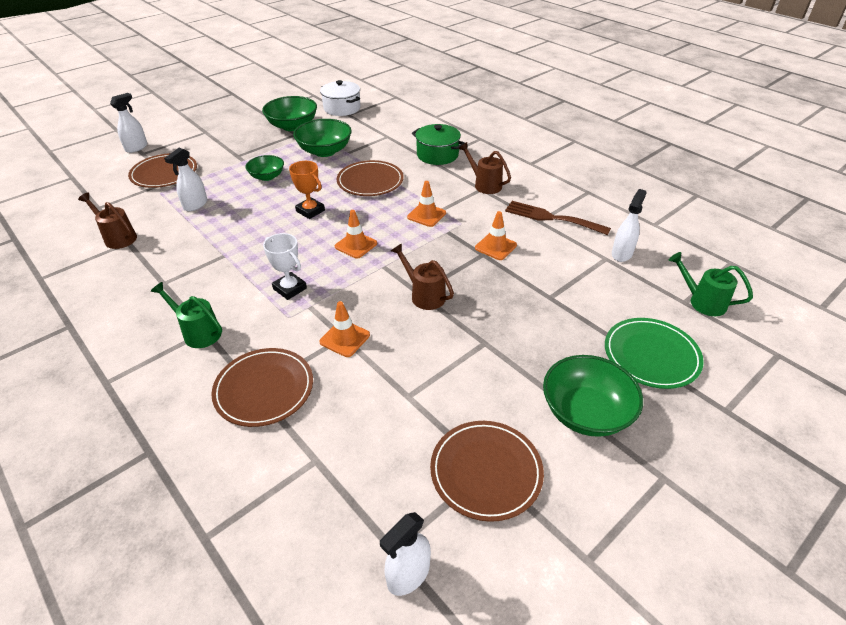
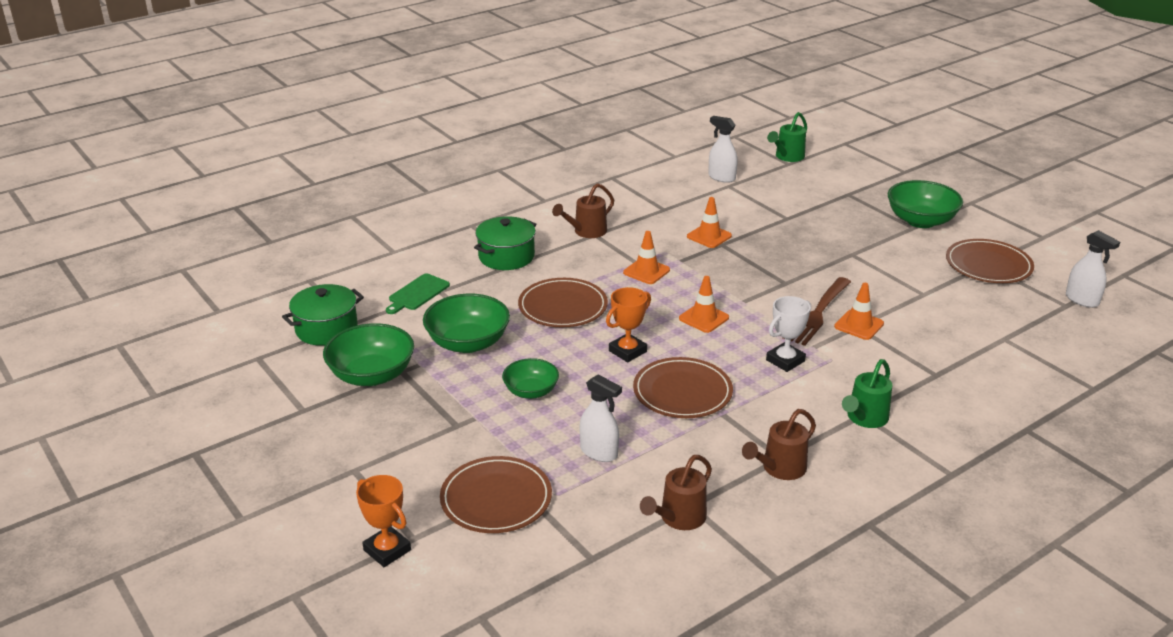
camera: 85 degrees left, 10 degrees down
white spray bottle [110,93,147,153] -> orange trophy [356,475,411,567]
brown plate [211,348,313,427] -> brown plate moved to [633,357,733,418]
white pot [320,80,361,116] -> green pot [282,284,364,346]
brown watering can [391,243,454,310] -> brown watering can moved to [742,409,816,480]
brown fork [505,201,611,235] -> brown fork moved to [782,277,851,346]
green plate [605,318,704,389] -> none
none -> green cutting board [386,273,450,314]

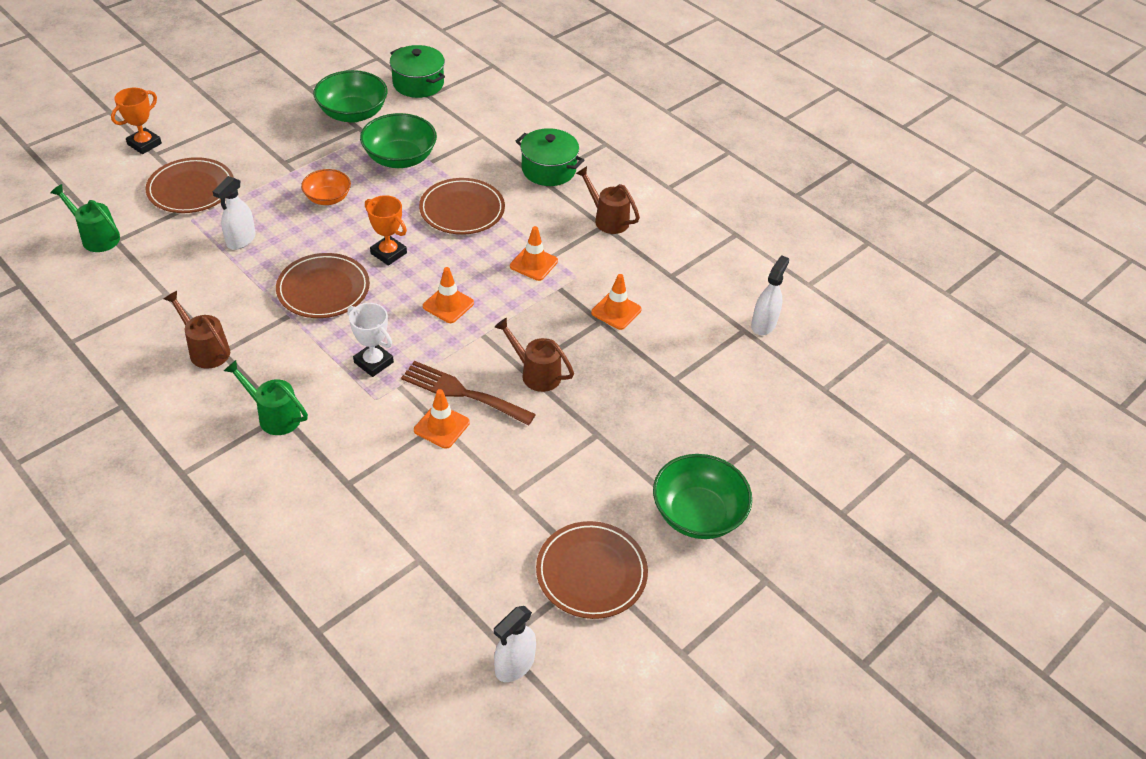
camera: 80 degrees right, 15 degrees up
green cutting board [386,273,450,314] -> none
green bowl [502,358,559,399] -> orange bowl [301,169,351,205]
brown watering can [640,455,712,530] -> brown watering can moved to [494,318,574,392]
green watering can [767,112,807,162] -> green watering can moved to [50,184,120,252]

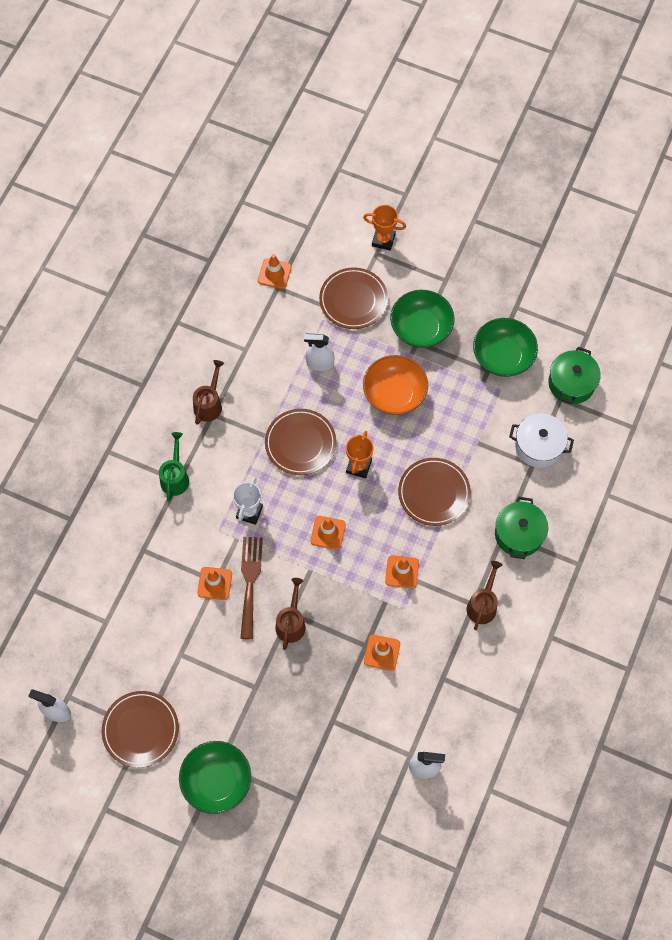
camera: 70 degrees right, 20 degrees up
green watering can [50,184,120,252] -> orange traffic cone [258,254,292,289]
orange bowl [301,169,351,205] -> orange bowl [363,355,428,415], size x1.61
green bowl [360,113,437,168] -> green bowl moved to [390,290,455,348]
none -> white pot [509,413,574,468]

